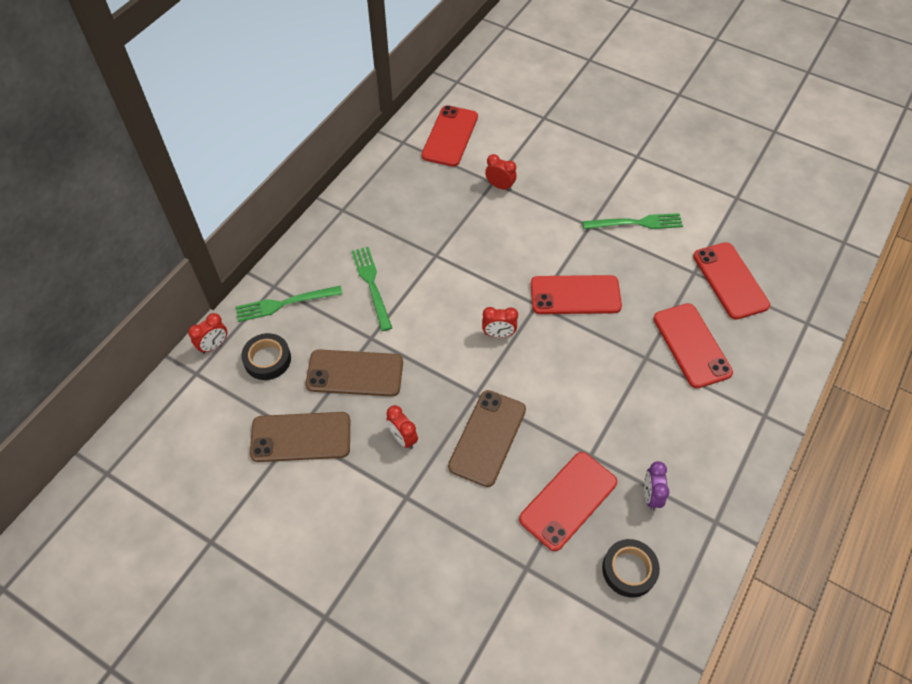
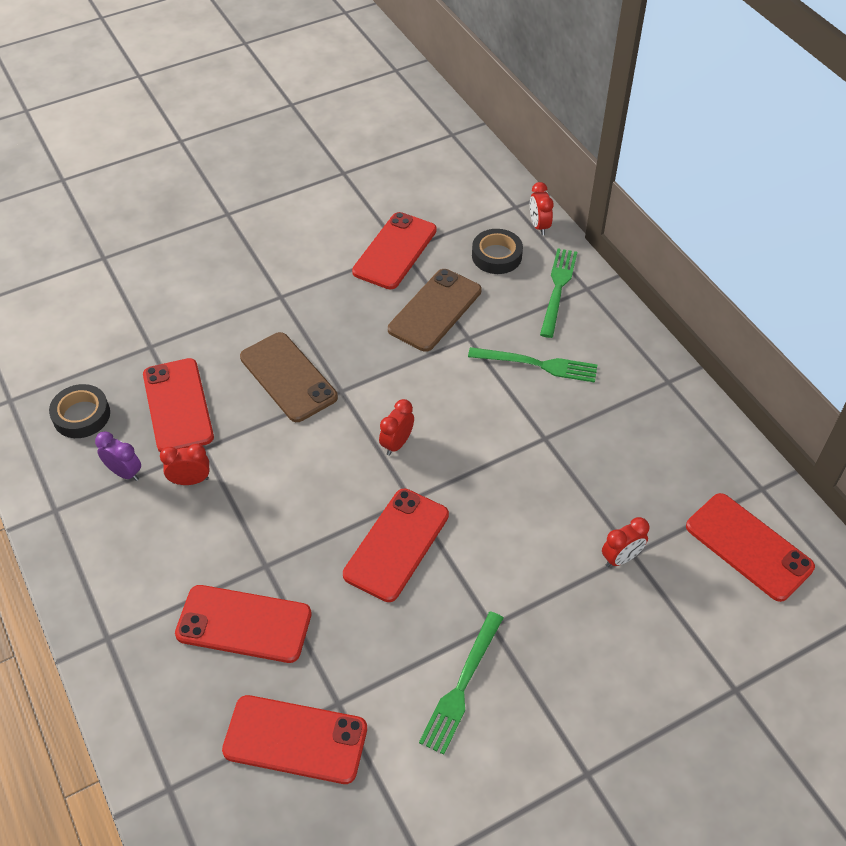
camera: 120 degrees right, 5 degrees down
brown phone [250,412,350,462] -> red phone [352,212,437,289]
red clock [386,405,418,449] -> red clock moved to [160,444,209,485]

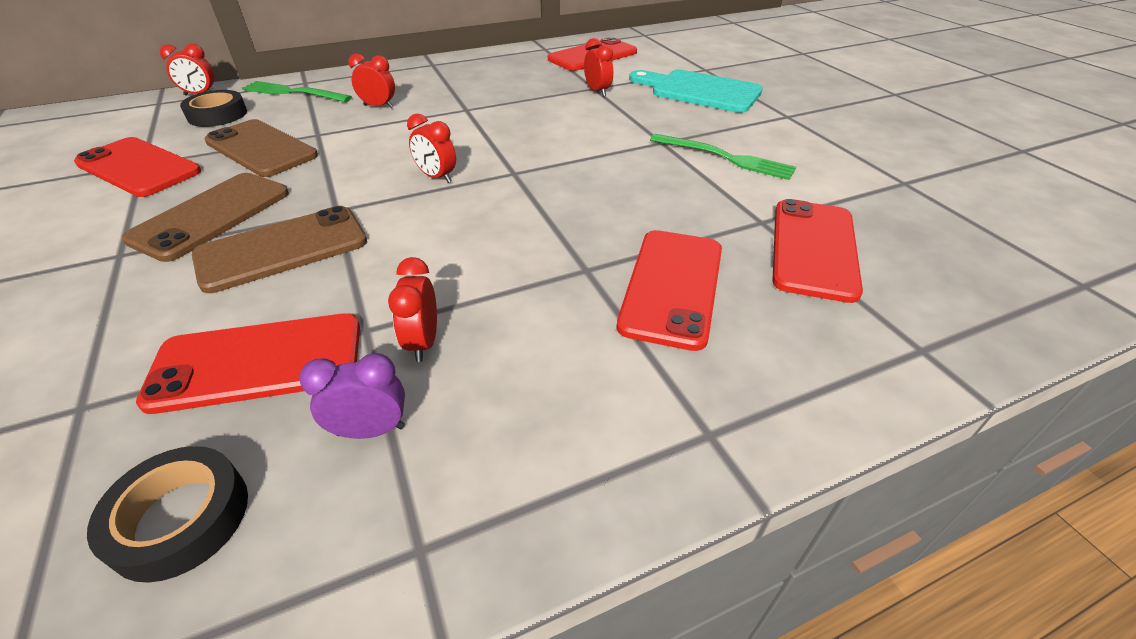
camera: 85 degrees left, 10 degrees down
purple clock [95,431,141,481] -> purple clock turned 45 degrees clockwise [299,353,405,439]
red phone [343,489,449,602] -> none
green fork [468,347,597,382] -> red clock [348,54,395,108]
none -> brown phone [122,173,289,262]
none -> turquoise cutting board [629,70,763,113]

